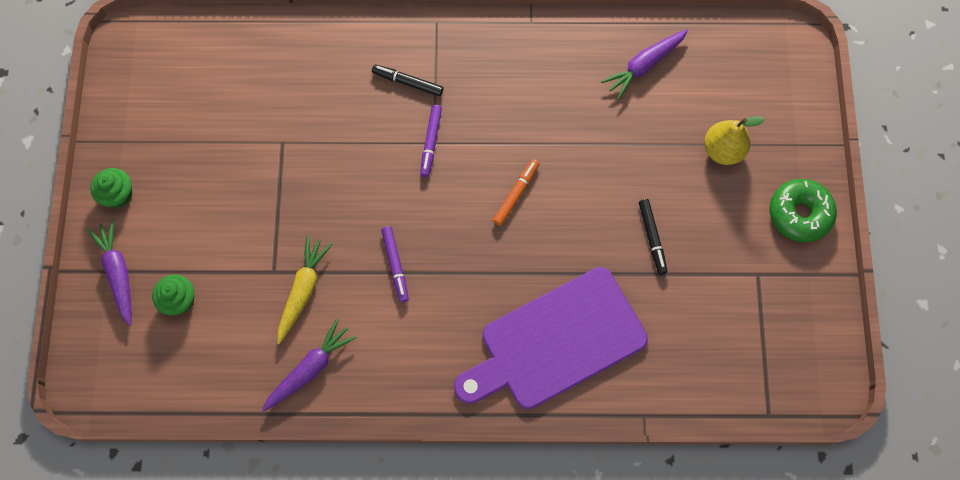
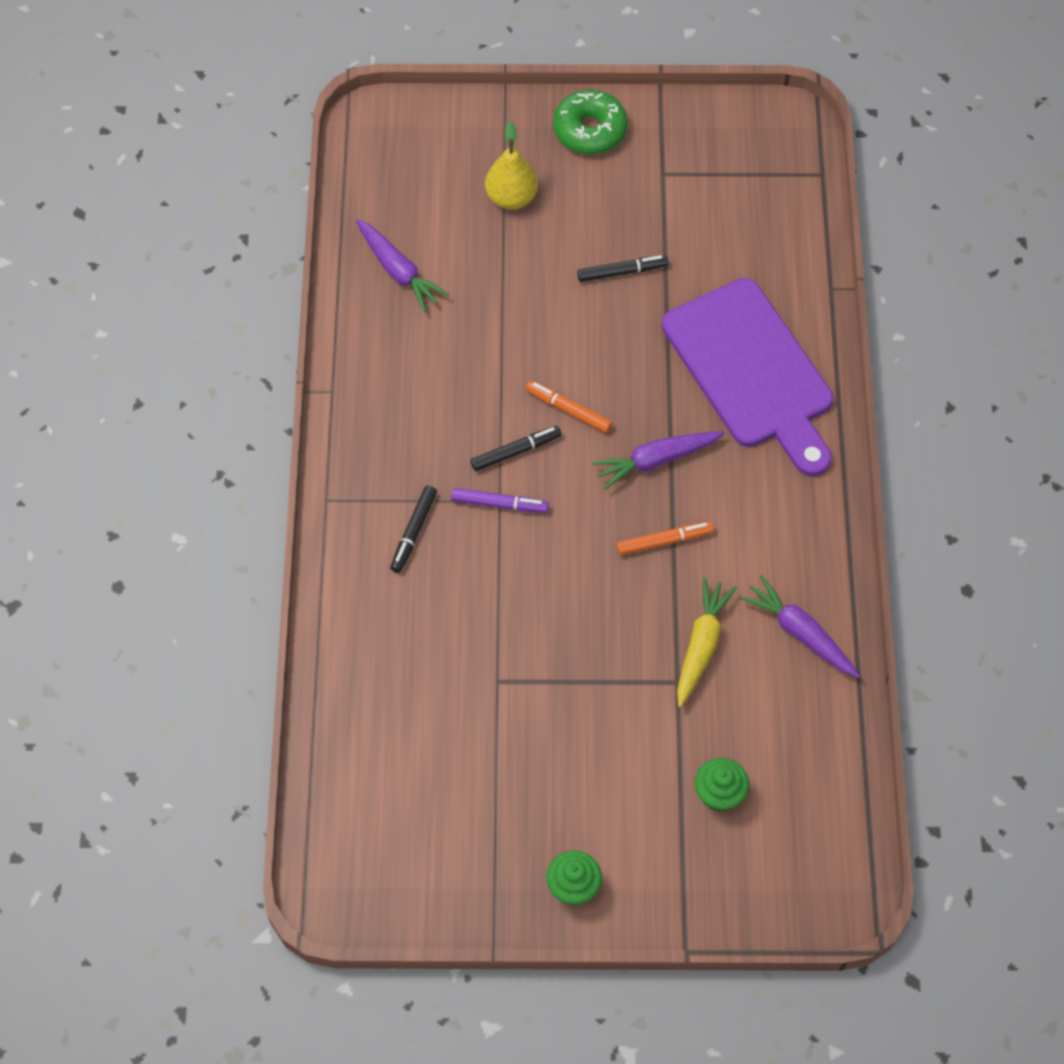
camera: 90 degrees left, 10 degrees down
purple carrot [87,219,132,326] -> purple carrot moved to [592,431,725,490]
yellow carrot [277,236,332,344] -> yellow carrot turned 90 degrees clockwise [677,577,737,708]
purple marker [381,226,409,302] -> orange marker [617,522,713,555]
none -> black marker [471,426,562,471]

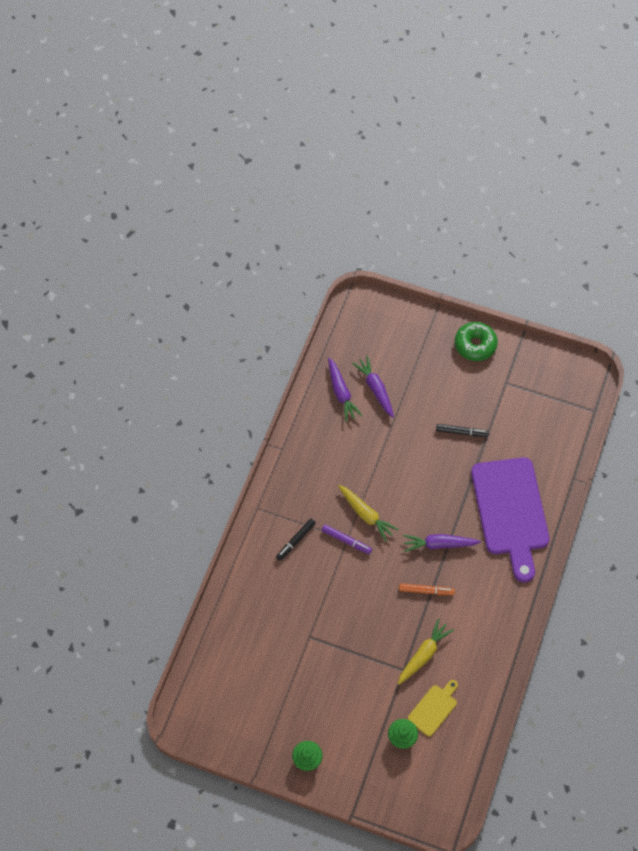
camera: 20 degrees right, 0 degrees up
black marker [471,426,562,471] -> yellow carrot [338,485,399,542]
yellow pear [485,121,538,210] -> none
orange marker [526,381,612,433] -> none
purple carrot [740,575,860,678] -> purple carrot moved to [352,356,394,418]
none -> yellow cutting board [408,680,458,736]

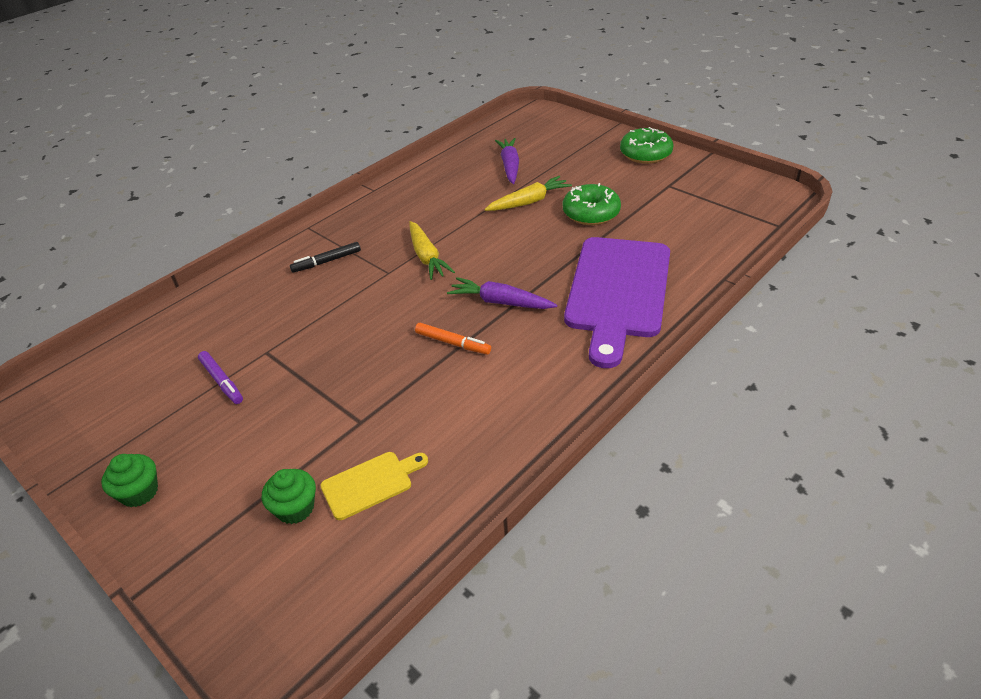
camera: 25 degrees right, 20 degrees down
purple marker [322,524,372,554] -> purple marker moved to [198,351,243,404]
purple carrot [328,358,362,422] -> none
yellow carrot [398,619,454,685] -> yellow carrot moved to [484,176,572,211]
black marker [436,424,489,437] -> green donut [563,183,621,225]

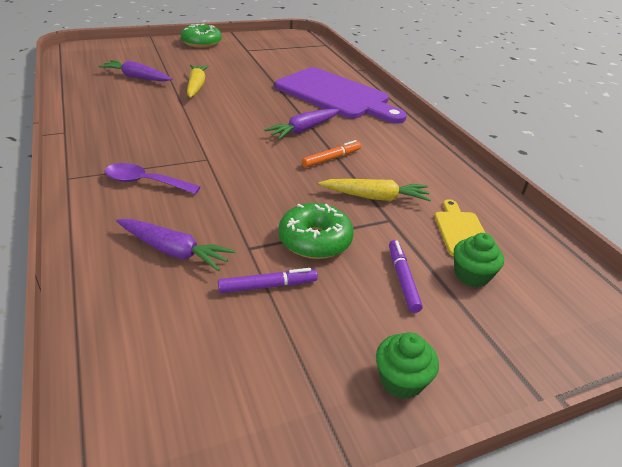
camera: 70 degrees left, 5 degrees down
black marker [290,242,361,273] -> purple spoon [104,163,201,194]
yellow carrot [409,221,455,280] -> yellow carrot moved to [319,179,431,201]
green donut [563,183,621,225] -> green donut moved to [278,203,354,259]
none -> purple carrot [116,219,236,271]
none -> purple marker [389,240,423,313]

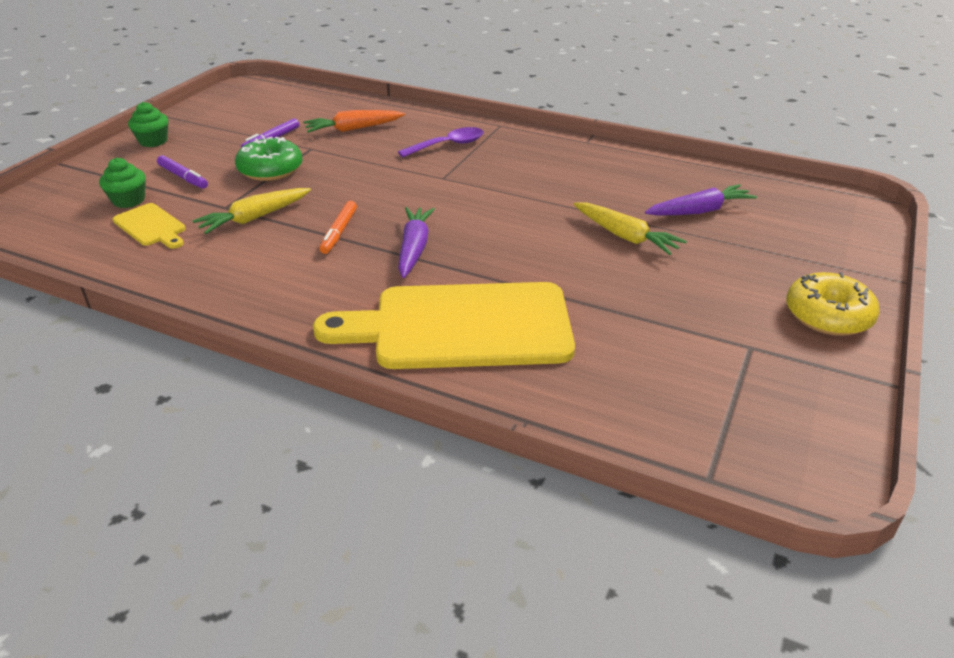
camera: 140 degrees right, 0 degrees up
purple carrot [116,219,236,271] -> orange carrot [303,110,405,133]
green donut [181,23,222,48] -> yellow donut [786,272,880,336]
purple cutting board [275,68,407,124] -> yellow cutting board [313,282,575,369]

